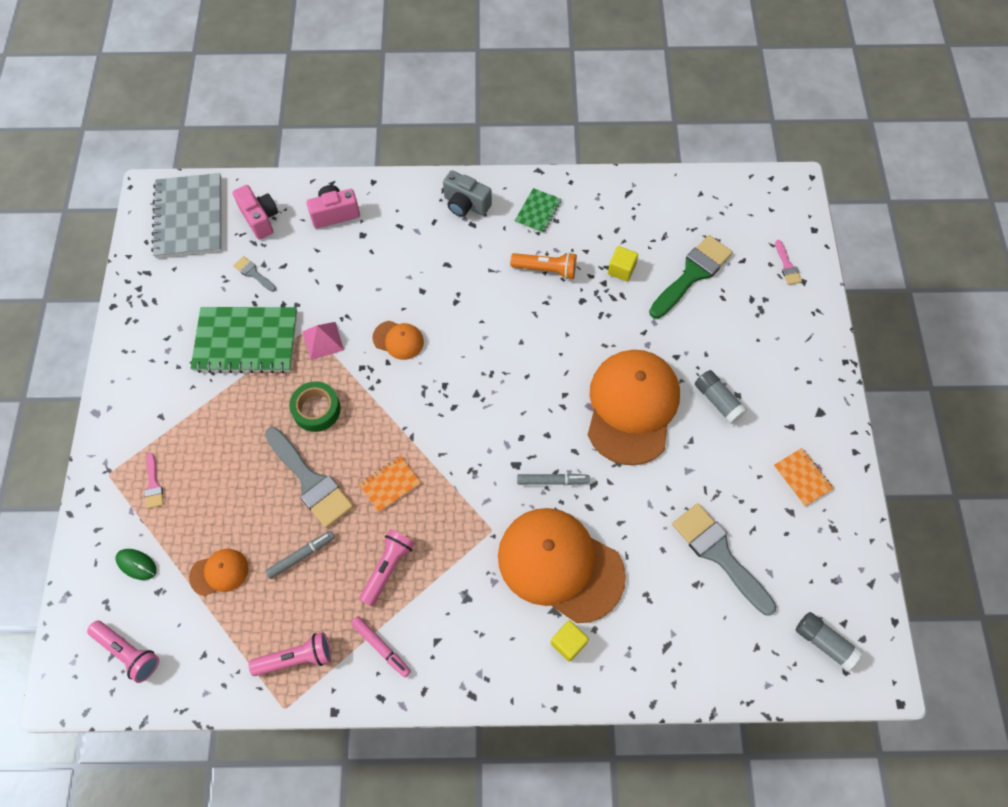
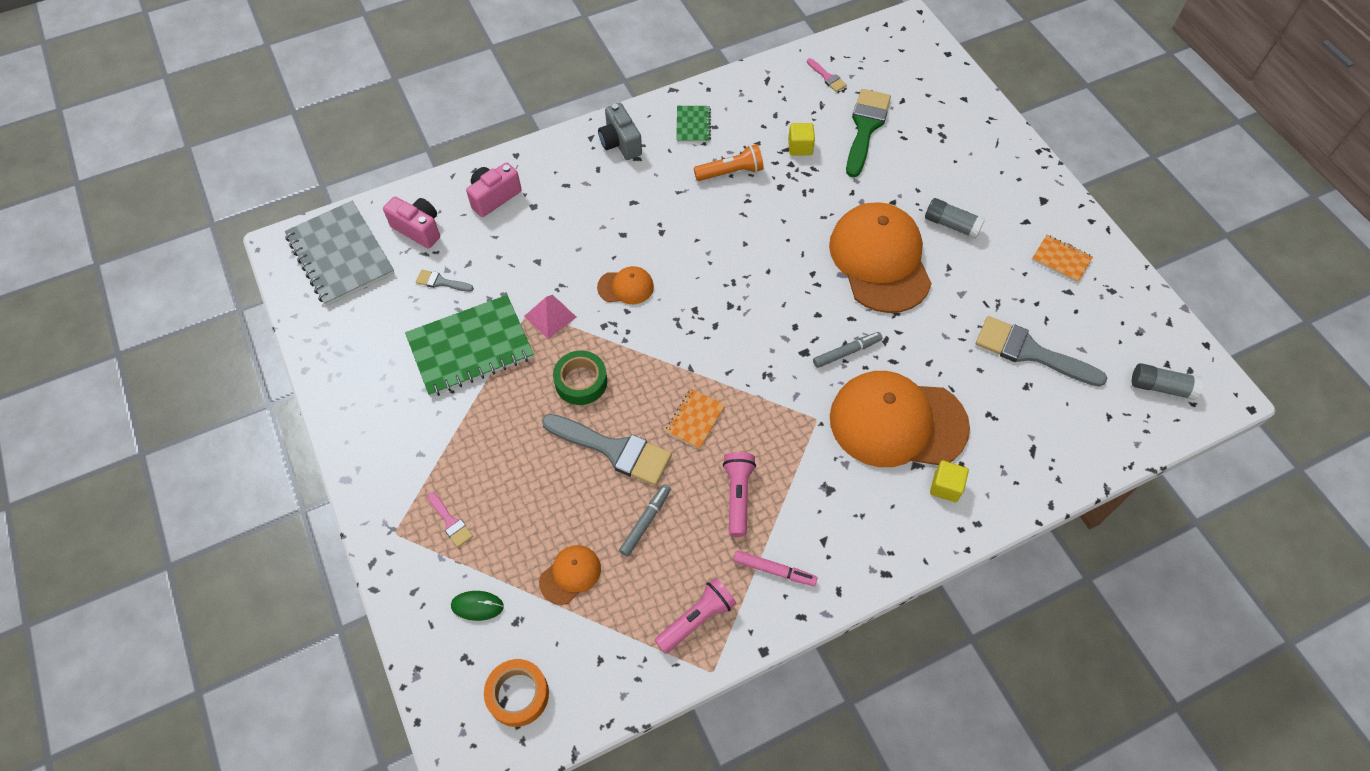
camera: 25 degrees left, 5 degrees down
pink flashlight [87,621,159,683] -> orange tape [484,659,549,727]
grey camera [443,170,492,217] -> grey camera turned 60 degrees clockwise [598,103,642,160]
pink brush [775,240,802,285] -> pink brush moved to [807,58,847,92]

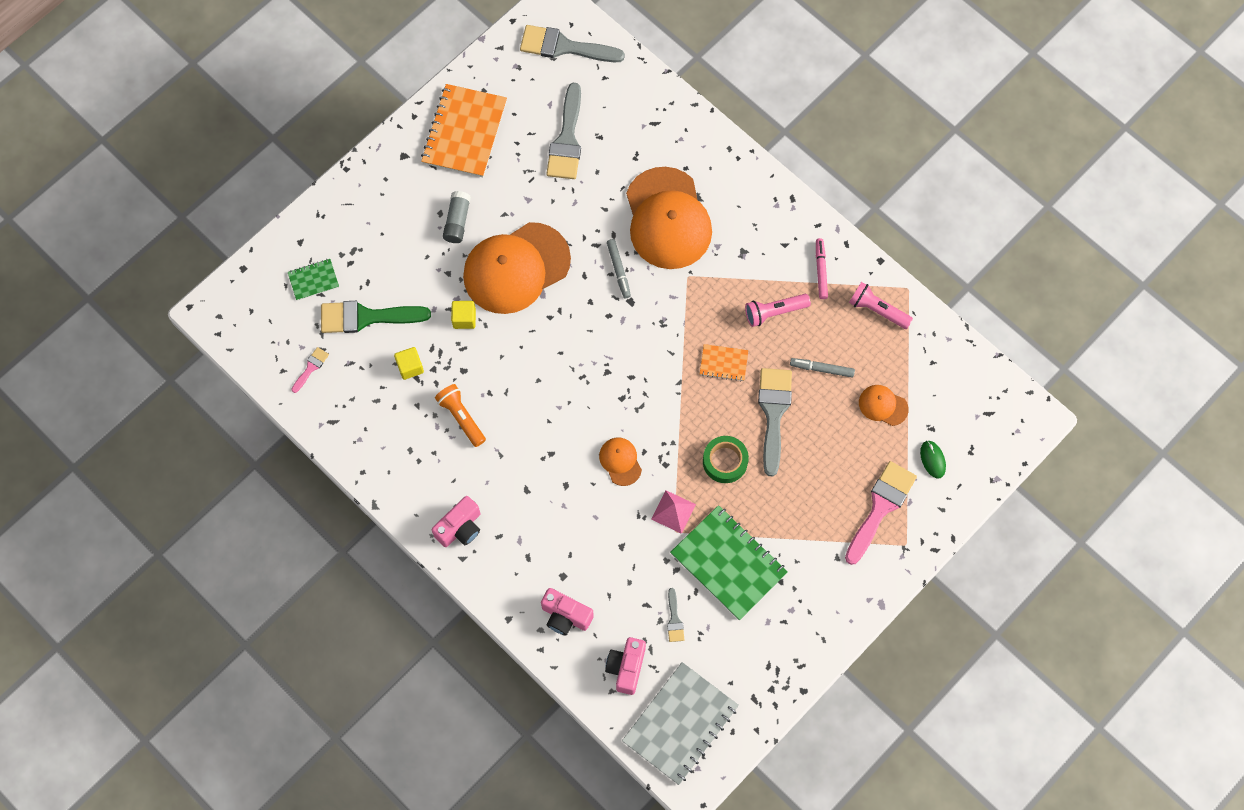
camera: 110 degrees left, 10 degrees up
pink brush [428,492,473,547] -> pink brush [845,461,917,565], size x2.12
orange tape [484,659,549,727] -> none
grey camera [598,103,642,160] -> pink camera [432,496,480,547]
green notebook [676,106,711,142] -> green notebook moved to [288,259,339,301]
grey marker [813,332,882,368] -> grey marker turned 150 degrees counterclockwise [607,239,631,298]
yellow cube [930,460,969,502] -> yellow cube moved to [451,301,476,329]
orange notebook [1032,235,1093,283] -> orange notebook [421,84,507,177], size x2.06
grey glue stick [1132,363,1203,400] -> grey brush [520,25,625,62]

